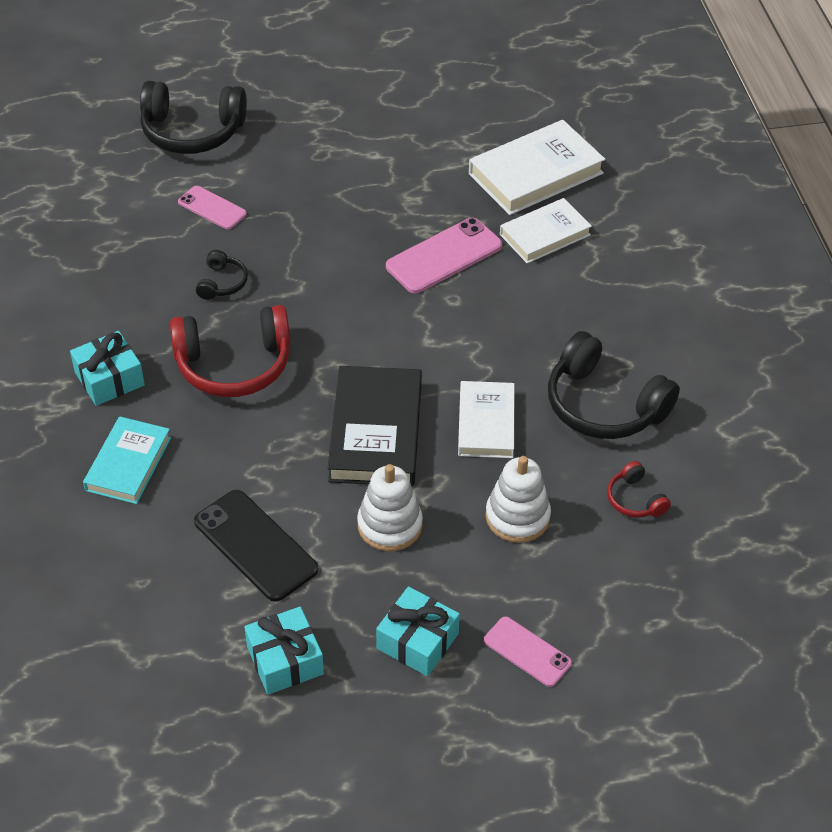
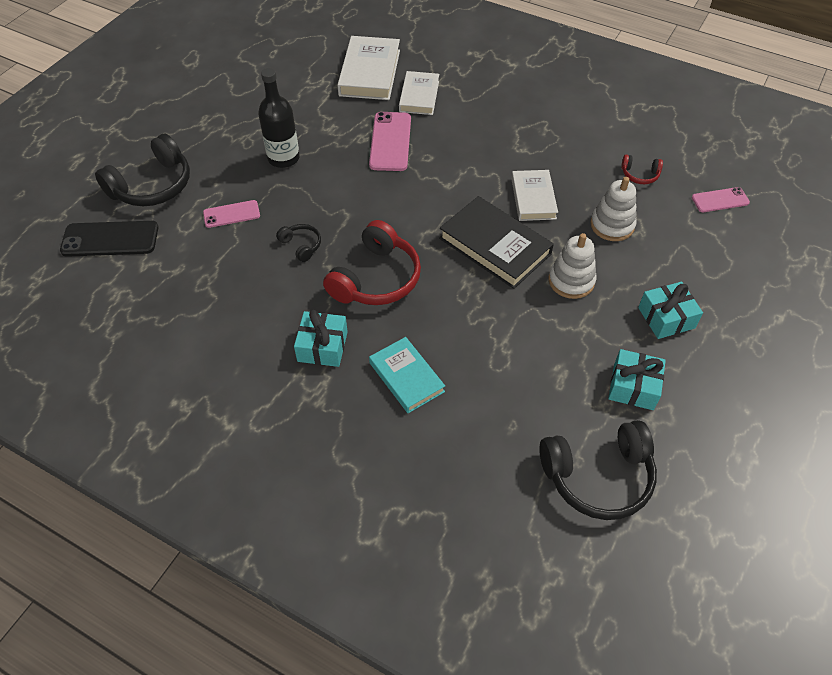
camera: 50 degrees left, 5 degrees up
black phone [194,490,318,602] -> black phone moved to [60,221,159,257]
white book [458,381,514,458] -> white book turned 45 degrees clockwise [511,170,558,221]
pink phone [484,617,572,687] -> pink phone moved to [692,187,750,212]
black headphones [548,331,680,439] -> black headphones moved to [539,420,657,520]
none -> black bottle [258,68,300,168]

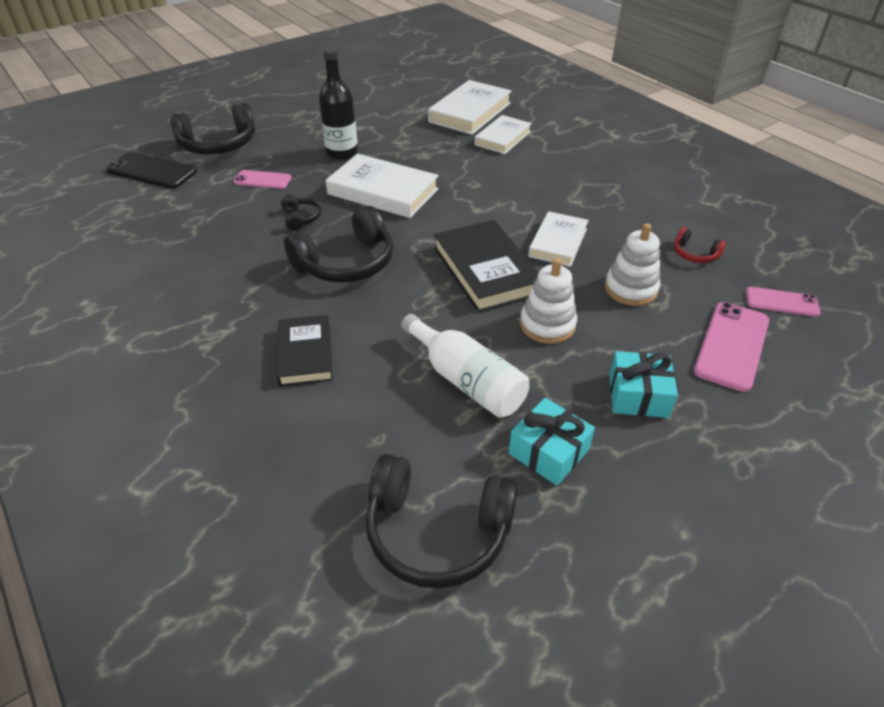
camera: 25 degrees right, 10 degrees down
turquoise gift [294,310,348,367] -> none
red headphones [323,220,421,305] -> black headphones [284,206,393,283]
pink phone [369,112,411,171] -> pink phone moved to [694,302,769,392]
turquoise book [369,337,445,413] -> black book [276,315,333,387]
none -> white book [326,154,439,218]
none -> white bottle [401,314,529,418]

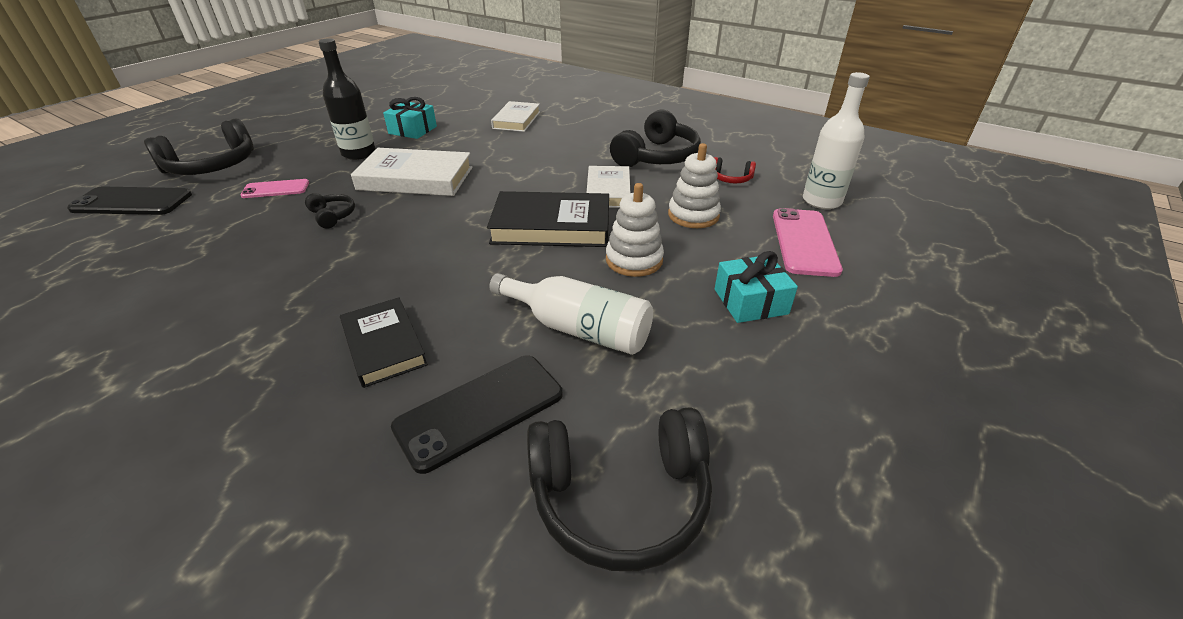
camera: 20 degrees left, 5 degrees down
black headphones [284,206,393,283] -> black headphones moved to [610,109,701,167]
white book [428,80,512,135] -> none
black book [434,220,539,313] -> black book turned 45 degrees counterclockwise [487,191,609,247]
turquoise gift [509,398,595,486] -> turquoise gift moved to [383,97,437,139]
pink phone [746,287,820,317] -> white bottle [803,72,870,209]
none -> black phone [391,355,562,474]

